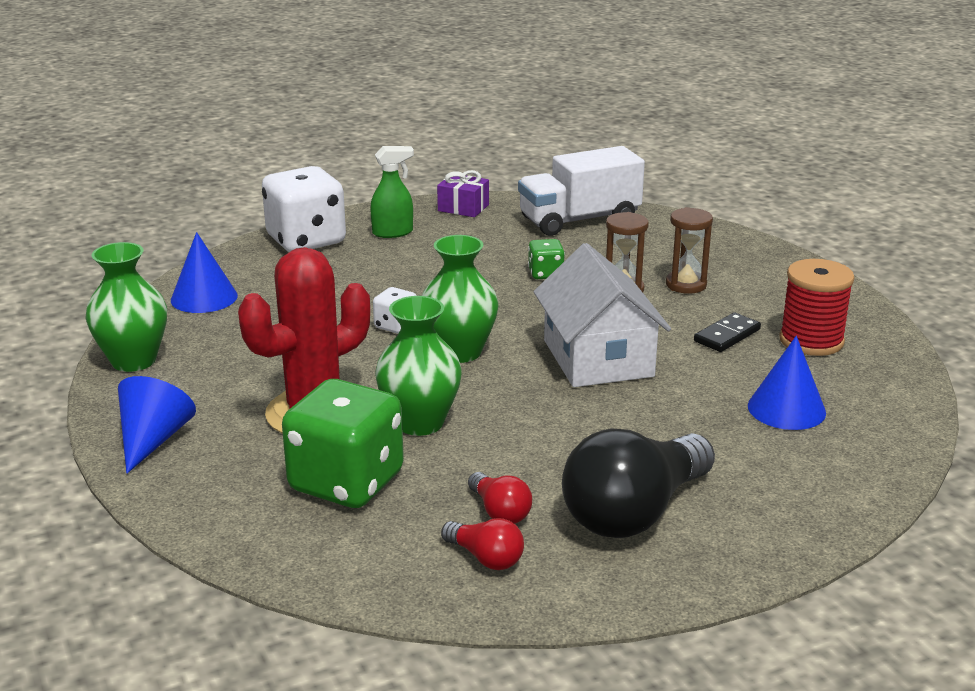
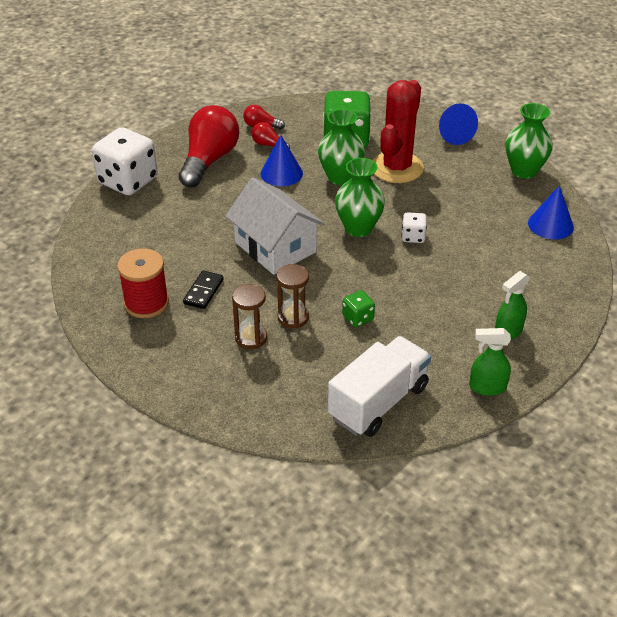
camera: 155 degrees right, 15 degrees up
white dice [262,166,346,252] -> white dice moved to [92,127,158,195]
purple gift [437,170,489,217] -> green spray bottle [469,328,511,396]
black light bulb [562,428,715,538] -> red light bulb [179,105,239,188]
blue cone [748,336,826,430] -> blue cone moved to [261,135,303,186]

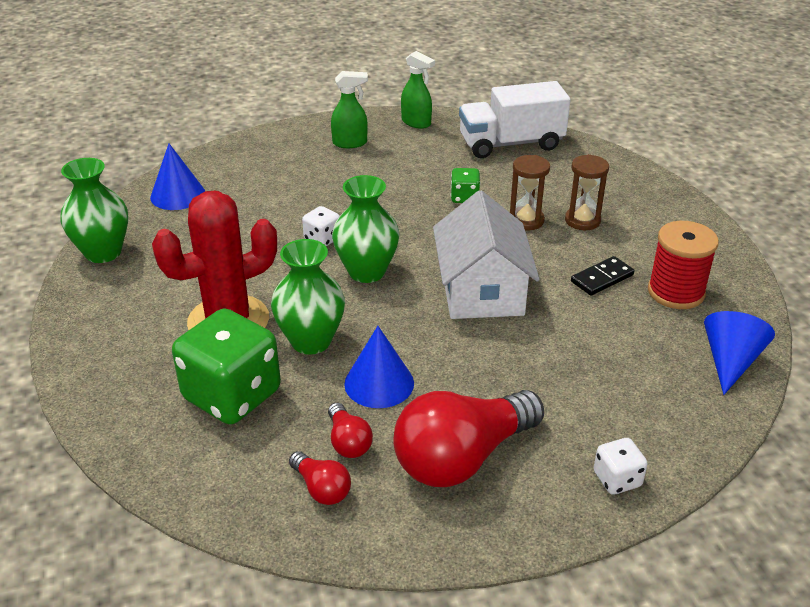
camera: 145 degrees left, 5 degrees down
white dice [92,127,158,195] -> white dice [594,438,647,495], size x0.46
blue cone [439,103,478,145] -> blue cone moved to [704,311,775,395]

